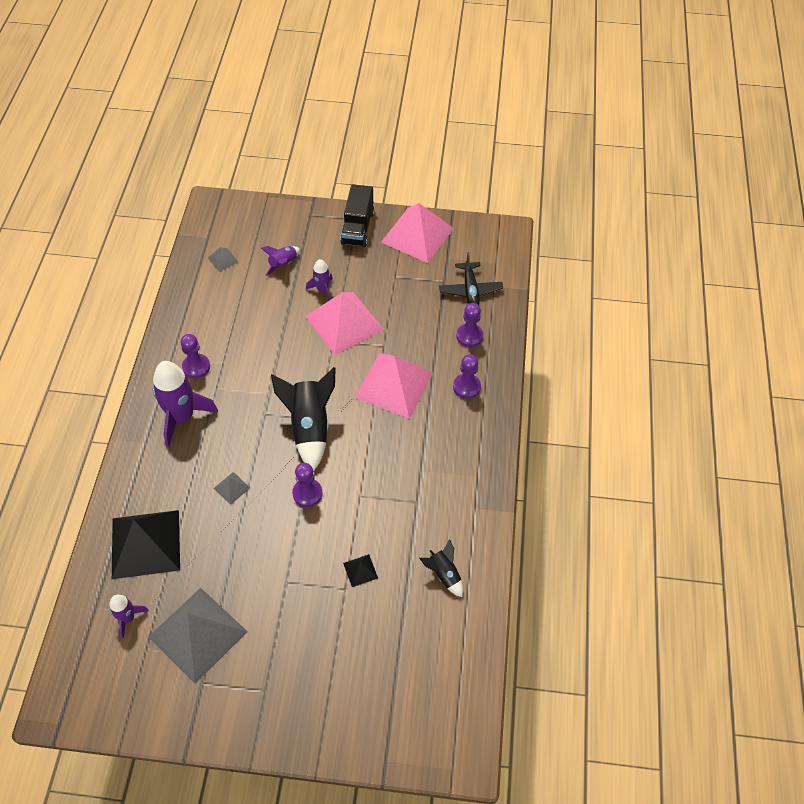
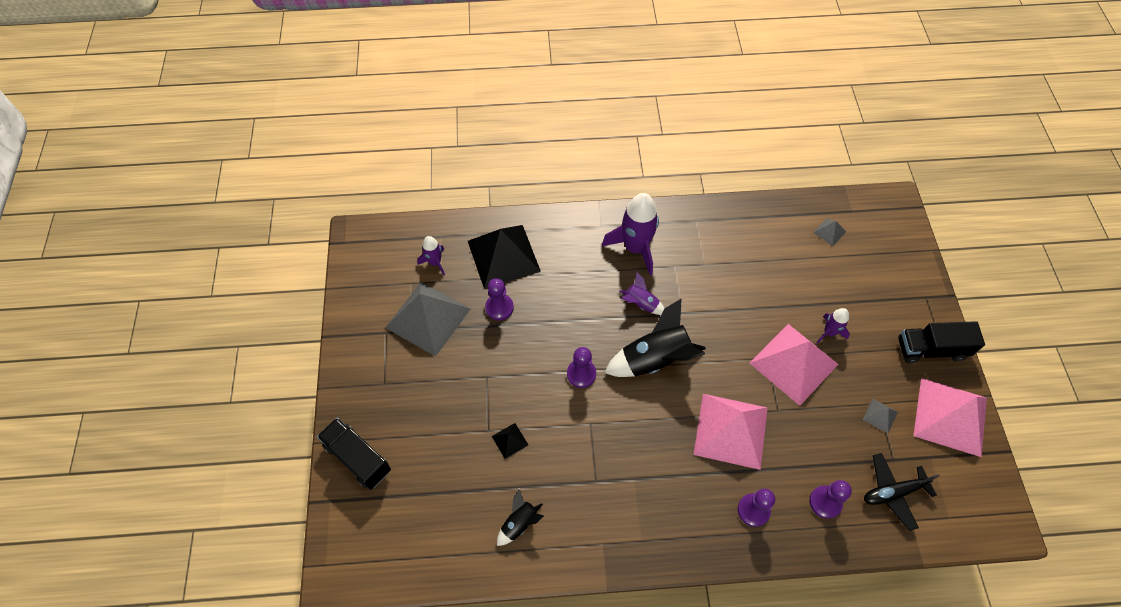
camera: 80 degrees right, 5 degrees up
purple pawn [181,334,210,378] -> purple pawn moved to [485,278,514,320]
grey pyramid [213,472,250,505] -> grey pyramid moved to [863,399,898,433]
purple rocket [261,246,300,276] -> purple rocket moved to [619,272,665,315]
none -> black truck [317,418,391,490]

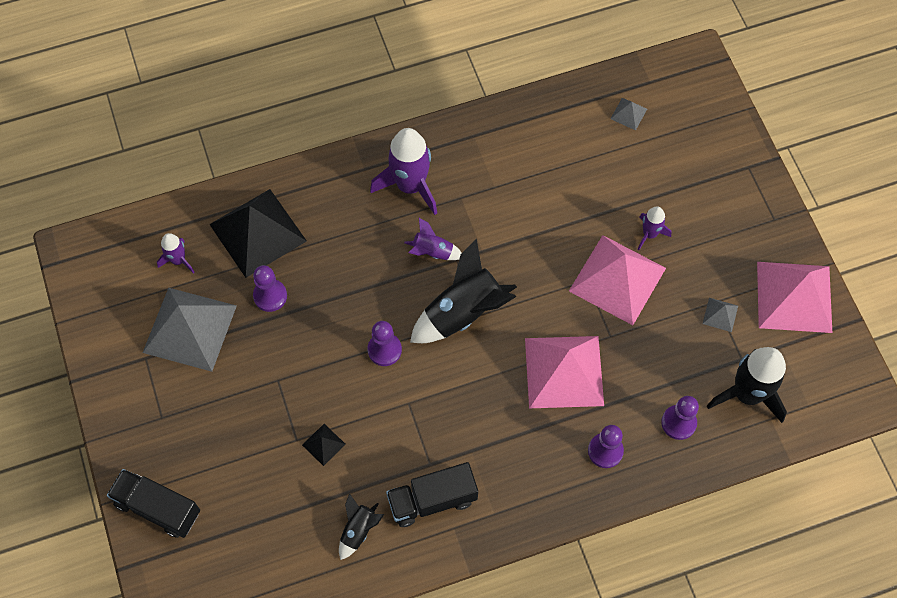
camera: 15 degrees left, 5 degrees up
black plane [864,453,939,531] -> black rocket [707,347,787,423]
black truck [898,321,985,363] -> black truck moved to [386,462,478,527]

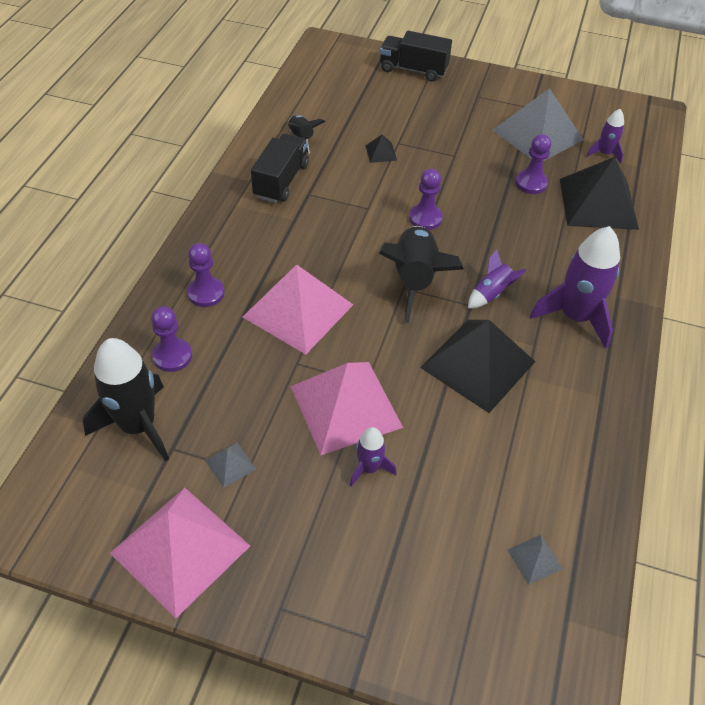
camera: 125 degrees right, 15 degrees down
black truck [107,469,200,538] -> black truck turned 135 degrees counterclockwise [380,31,452,82]
none -> black pyramid [420,320,535,413]

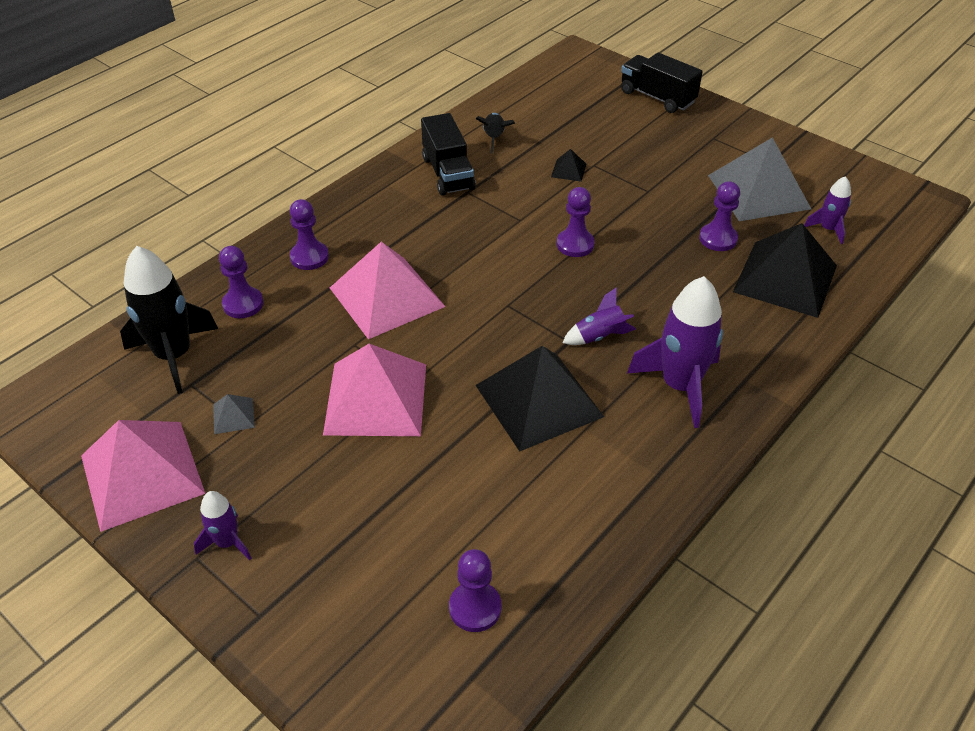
camera: 25 degrees right, 5 degrees down
black truck [251,134,309,203] -> black truck turned 120 degrees clockwise [421,113,476,196]
purple rocket [350,427,397,487] -> purple rocket moved to [194,491,251,560]
black rocket [379,226,464,323] -> none
grey pyramid [508,535,563,585] -> purple pawn [449,549,501,632]

